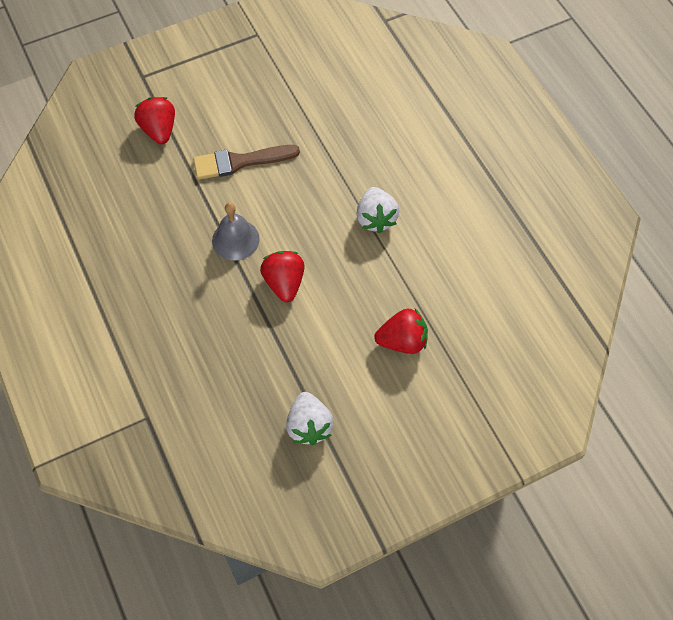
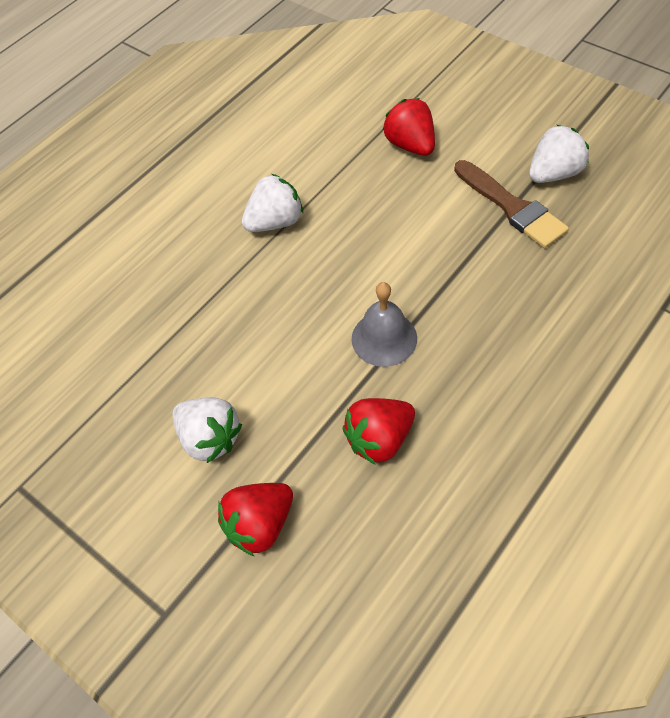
camera: 110 degrees left, 5 degrees down
brown brush [193,145,300,180] -> brown brush moved to [454,160,569,248]
red strawberry [260,251,305,302] -> red strawberry moved to [343,398,415,465]
none -> white strawberry [173,398,242,463]

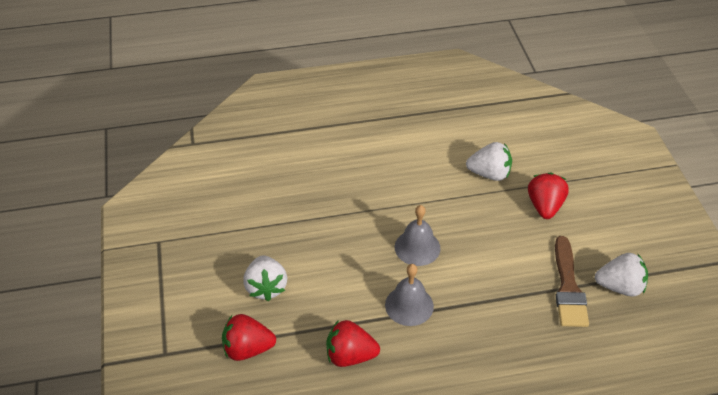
camera: 35 degrees right, 10 degrees down
white strawberry [242,174,303,232] -> white strawberry moved to [466,142,512,181]
none -> grey bell [395,205,441,266]

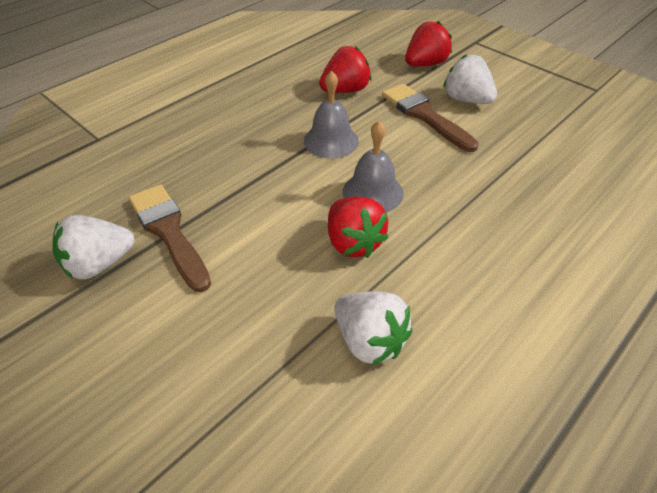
camera: 145 degrees right, 0 degrees up
white strawberry [466,142,512,181] -> white strawberry turned 105 degrees counterclockwise [334,291,412,365]
red strawberry [528,173,569,219] -> red strawberry moved to [328,197,389,258]
none -> brown brush [382,83,479,152]

